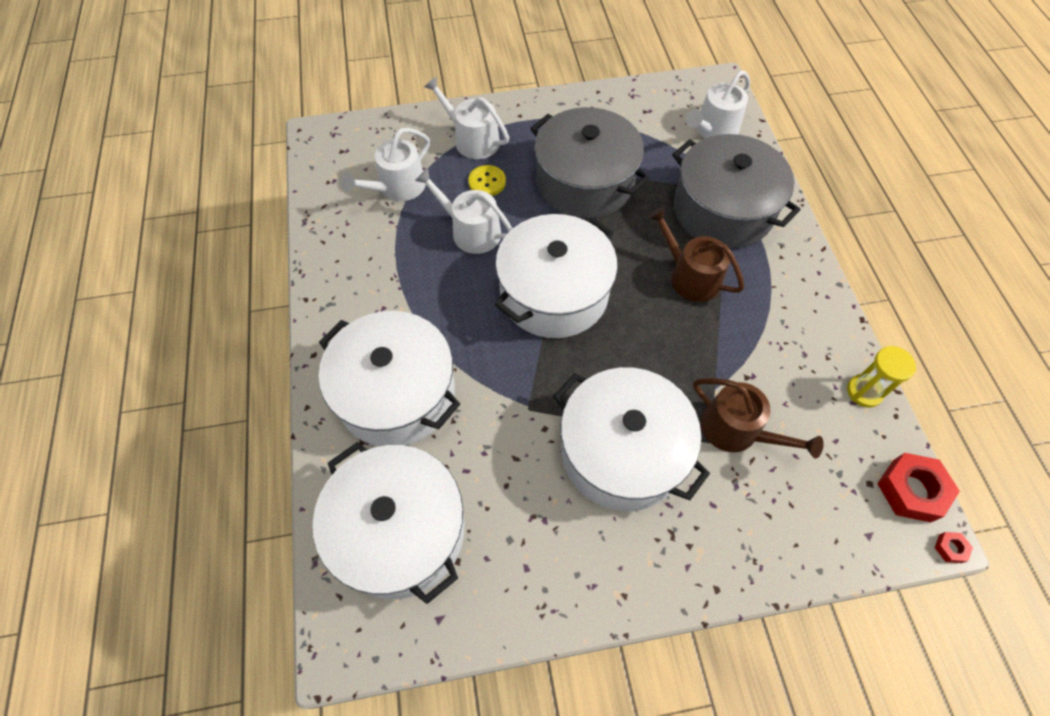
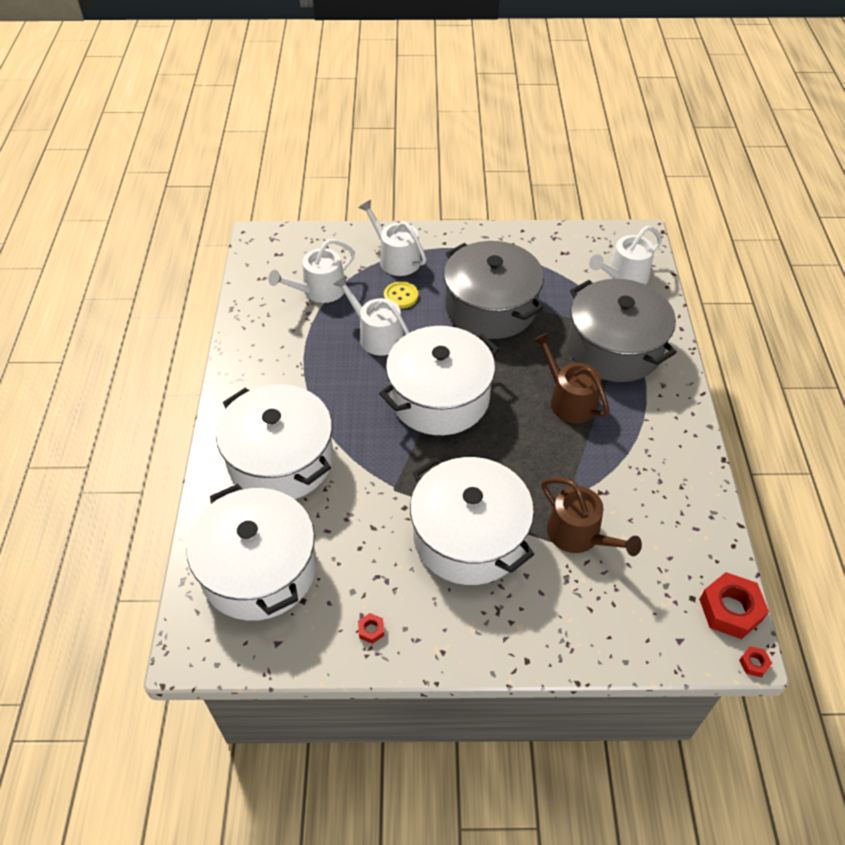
camera: 10 degrees right, 10 degrees down
yellow hourglass [847,346,916,408] -> none
none -> red nut [358,613,384,644]

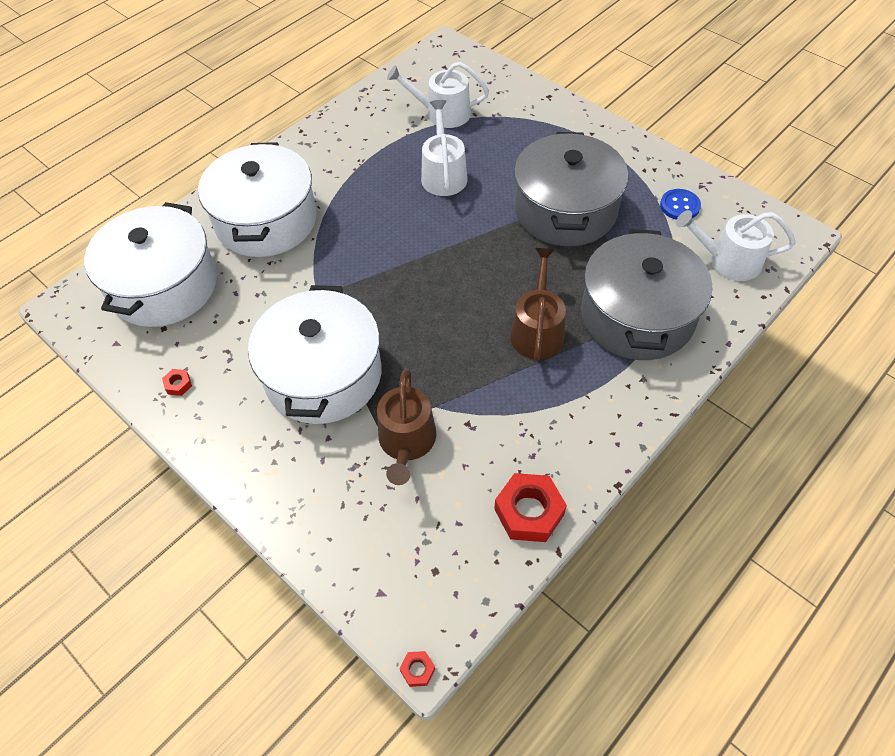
camera: 45 degrees right, 5 degrees up
white watering can [358,200,426,276] -> none
white pot [379,326,499,435] -> none
yellow button [384,281,418,309] -> none
red nut [699,572,769,639] -> red nut moved to [494,473,567,542]
none -> blue button [660,189,701,220]

